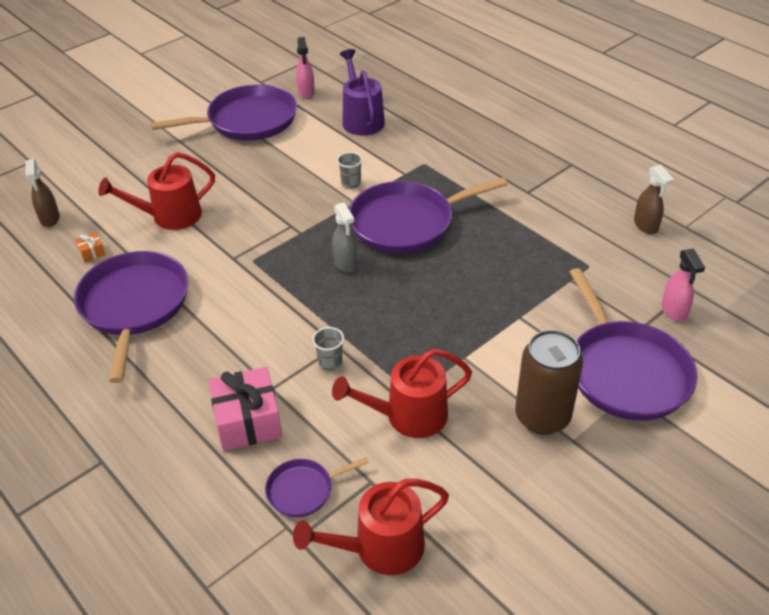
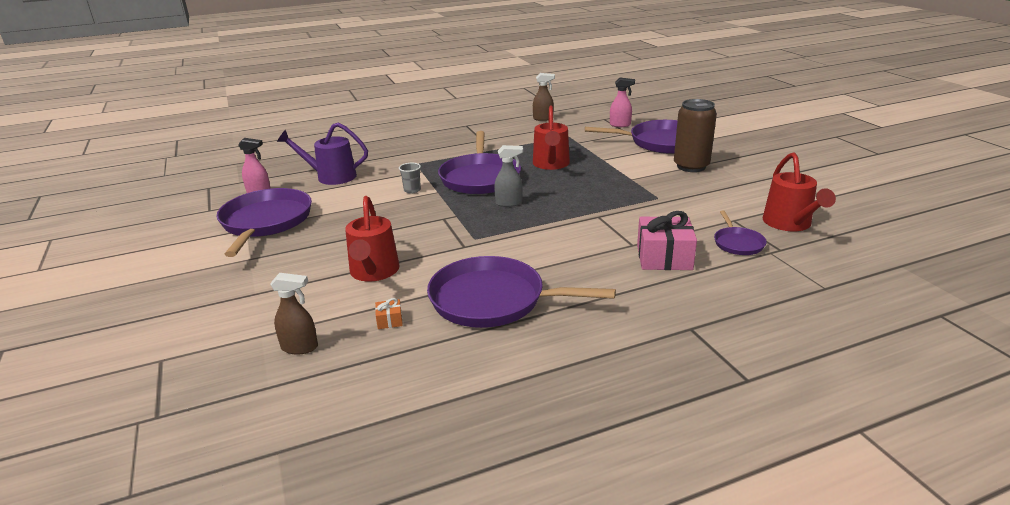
camera: 70 degrees left, 15 degrees down
grey cup [313,327,344,371] -> none
red watering can [332,349,472,438] -> red watering can moved to [533,105,570,170]

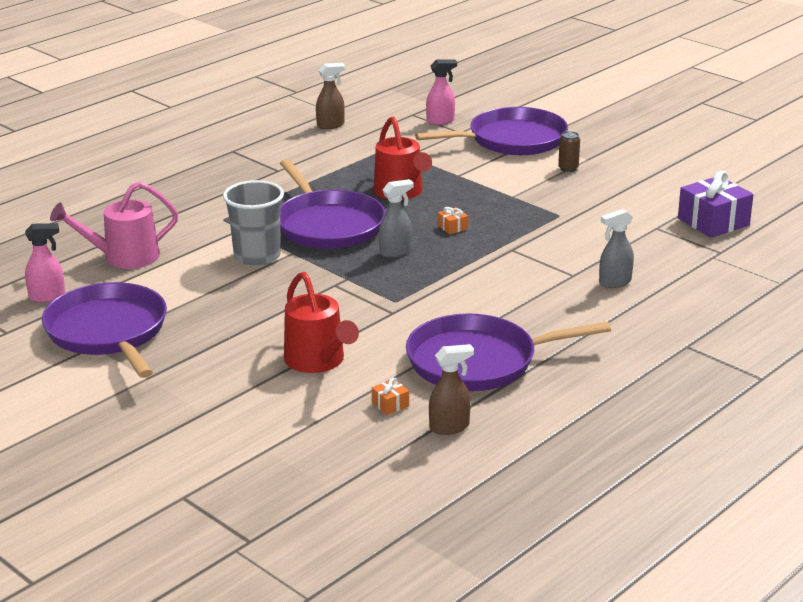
camera: 25 degrees left, 0 degrees up
brown spray bottle [270,273,318,354] -> brown spray bottle moved to [429,344,474,435]
purple watering can [277,122,368,185] -> pink watering can [50,182,178,269]
grey cup [399,163,421,193] -> grey cup [223,180,284,266], size x2.06
pink gift [637,211,697,270] -> grey spray bottle [599,209,634,288]
brown can [674,99,717,172] -> brown can [558,131,580,172], size x0.46
purple pan [714,210,767,255] -> none
red watering can [763,152,836,231] -> purple gift [678,171,753,238]
none -> orange gift [438,207,468,234]

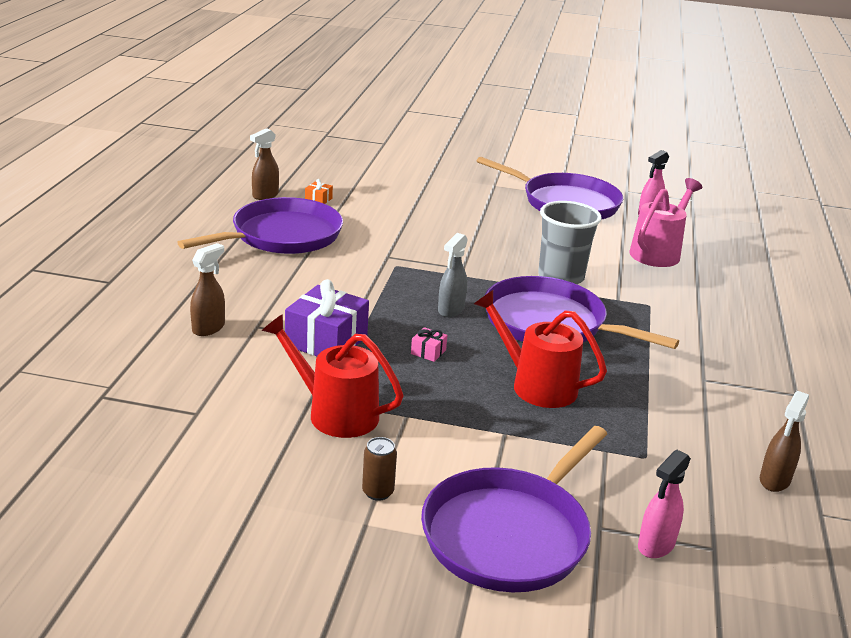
camera: 145 degrees right, 0 degrees up
red watering can [284,272,359,373] -> red watering can moved to [262,314,404,438]
orange gift [438,207,468,234] -> pink gift [411,327,448,362]
grey spray bottle [599,209,634,288] -> brown spray bottle [190,243,225,336]
purple gift [678,171,753,238] -> purple gift moved to [285,279,369,356]

